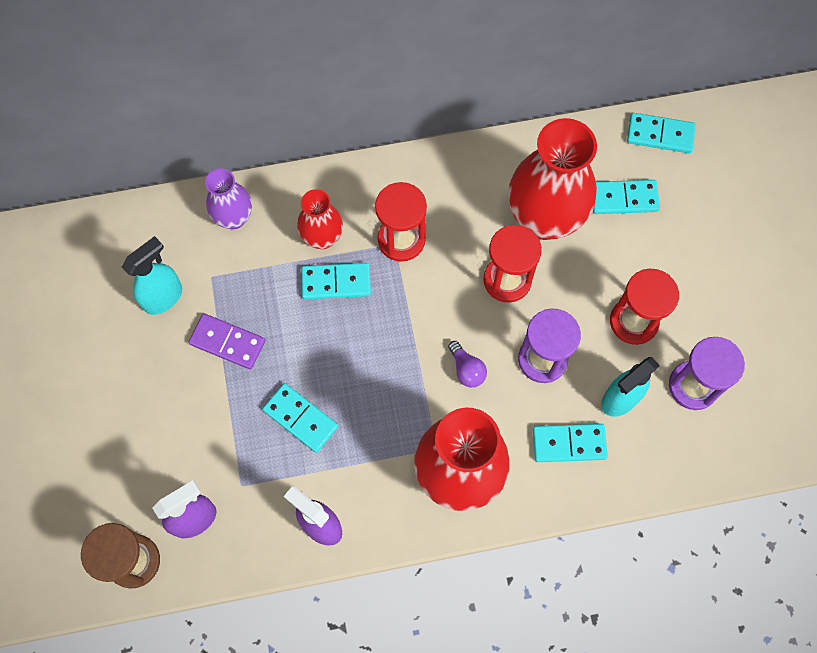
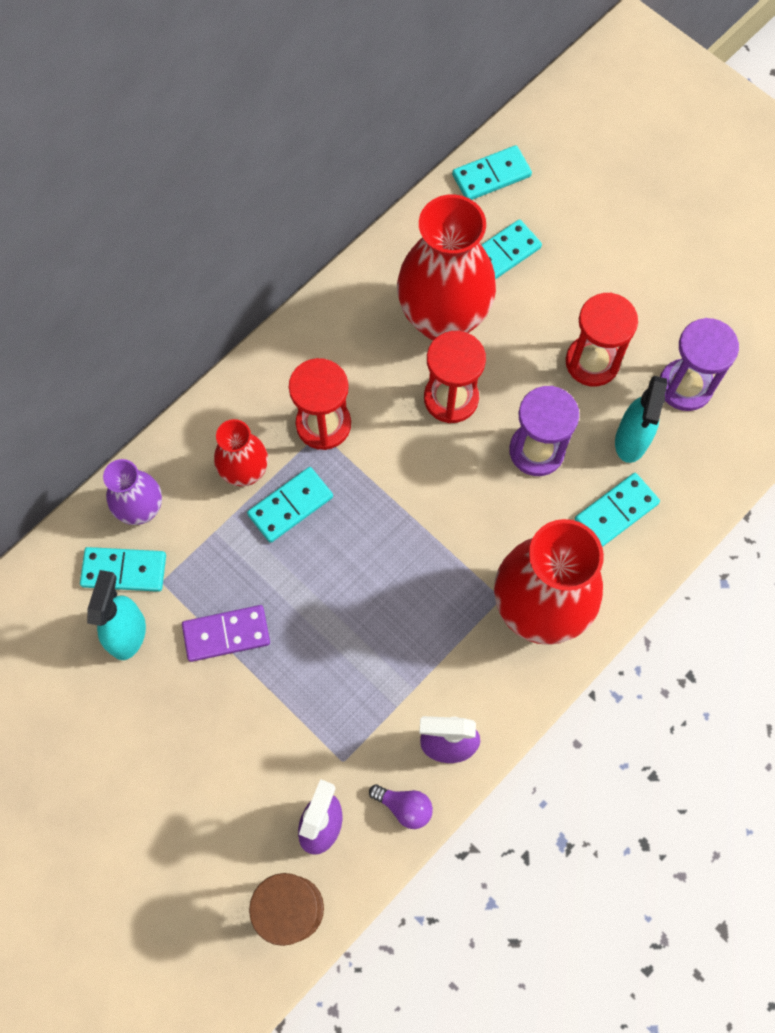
camera: 35 degrees left, 0 degrees up
turquoise domino [263,383,338,453] -> turquoise domino moved to [80,547,166,592]
purple light bulb [448,341,487,387] -> purple light bulb moved to [369,785,433,829]

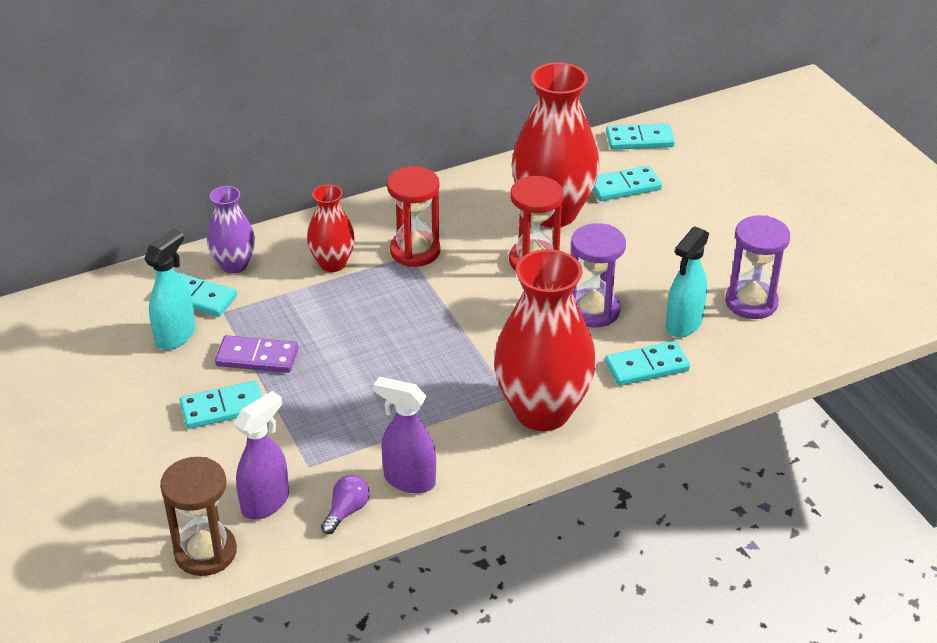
camera: 20 degrees right, 30 degrees down
turquoise domino [247,467,333,543] -> turquoise domino moved to [180,381,262,429]
purple light bulb [369,785,433,829] -> purple light bulb turned 105 degrees counterclockwise [321,475,369,534]
red hourglass [566,293,638,386] -> none

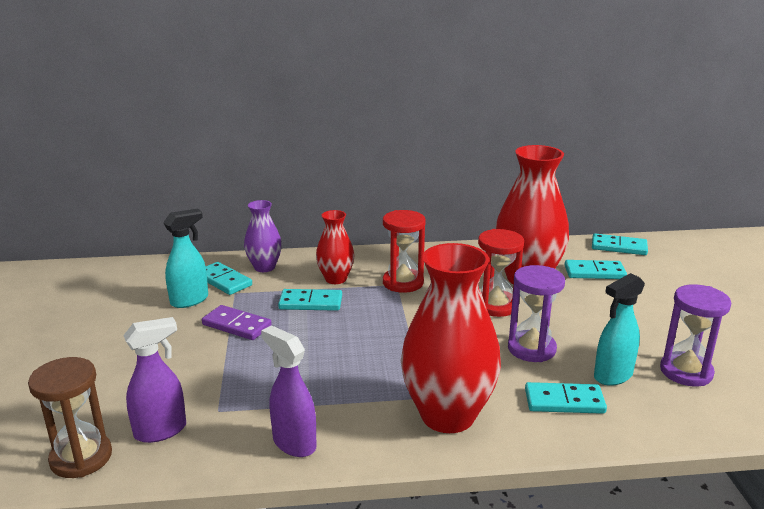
camera: 20 degrees right, 15 degrees down
turquoise domino [180,381,262,429] -> turquoise domino moved to [278,289,342,311]
purple light bulb [321,475,369,534] -> none

